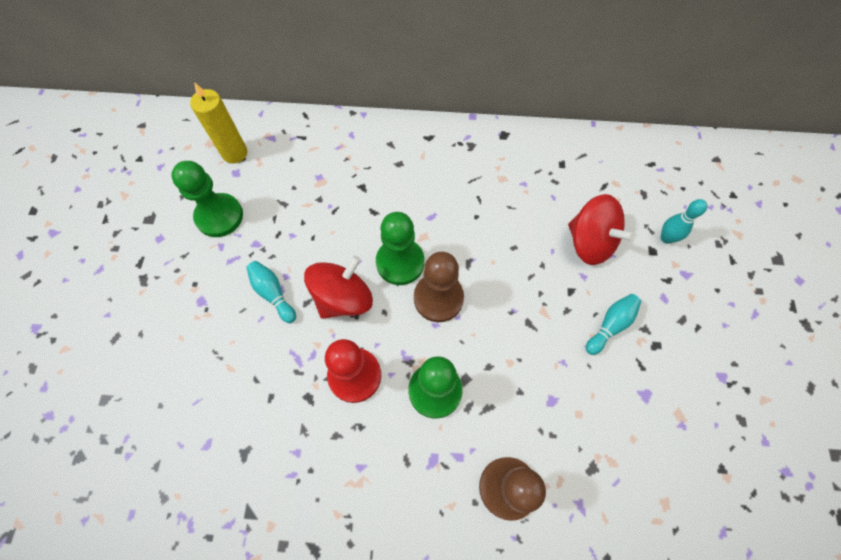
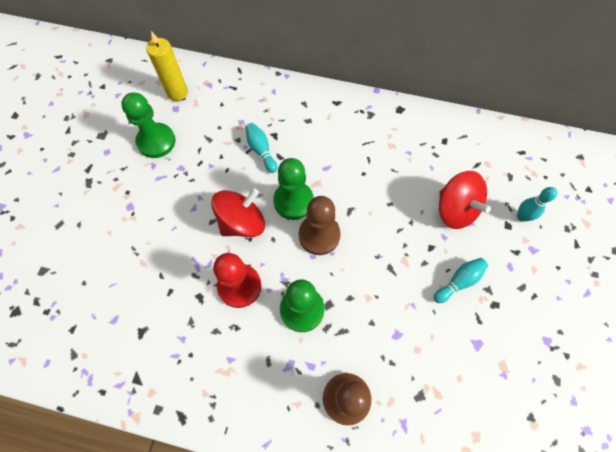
camera: 10 degrees right, 0 degrees up
turquoise bowling pin [246,261,296,323] -> turquoise bowling pin moved to [245,123,277,173]

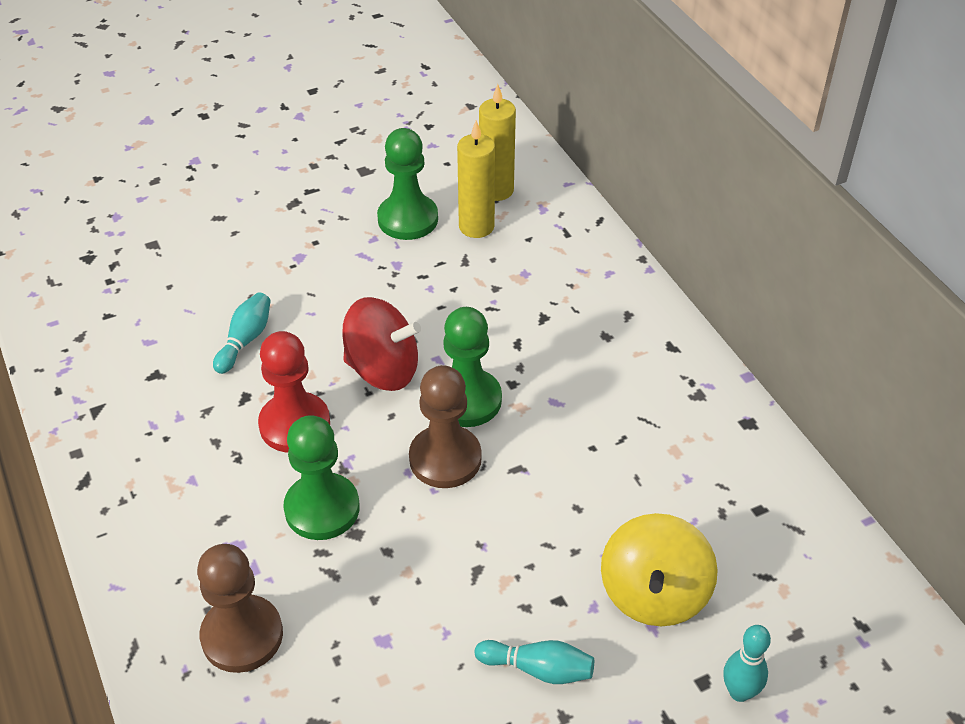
camera: 50 degrees right, 20 degrees down
turquoise bowling pin [245,123,277,173] -> turquoise bowling pin moved to [213,292,271,374]
red spinning top [439,171,491,229] -> yellow spinning top [601,513,718,626]
none -> yellow candle [457,120,495,238]

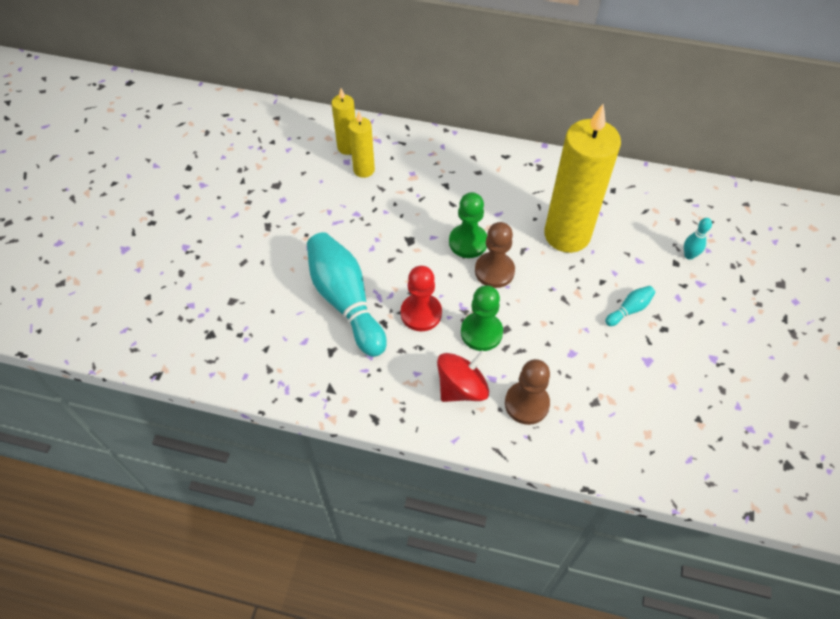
camera: 50 degrees left, 10 degrees up
turquoise bowling pin [213,292,271,374] -> turquoise bowling pin [307,232,387,357], size x2.34
red spinning top [342,297,421,391] -> red spinning top moved to [437,350,489,402]
green pawn [377,128,438,240] -> none
yellow spinning top [601,513,718,626] -> none
none -> yellow candle [544,104,621,253]

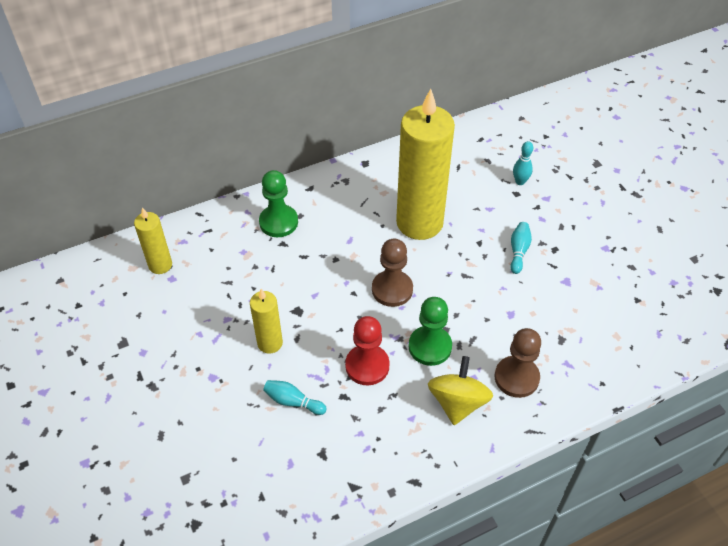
camera: 40 degrees left, 5 degrees down
turquoise bowling pin [307,232,387,357] -> turquoise bowling pin [263,380,327,415], size x0.43
yellow candle [349,111,375,178] -> yellow candle moved to [250,289,283,354]
red spinning top [437,350,489,402] -> yellow spinning top [428,356,493,425]
green pawn [449,192,487,258] -> green pawn moved to [259,170,298,237]

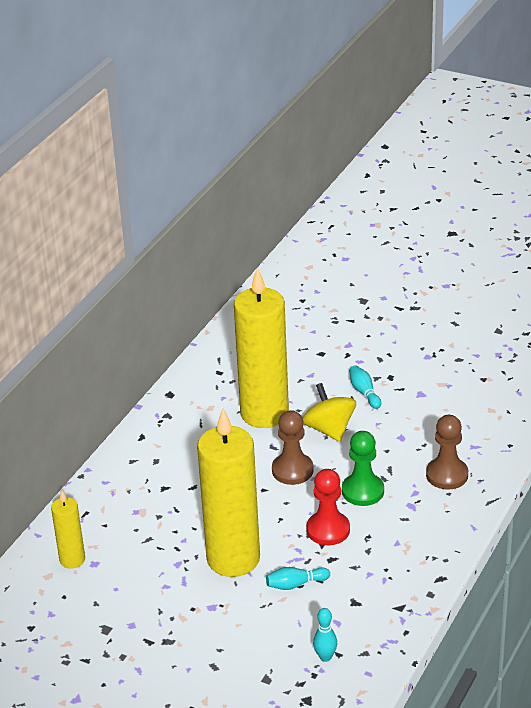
camera: 35 degrees left, 15 degrees down
yellow candle [250,289,283,354] -> yellow candle [197,409,260,577], size x2.06
green pawn [259,170,298,237] -> none
yellow spinning top [428,356,493,425] -> yellow spinning top moved to [302,383,356,442]
turquoise bowling pin [513,141,533,185] -> turquoise bowling pin moved to [313,608,337,662]

